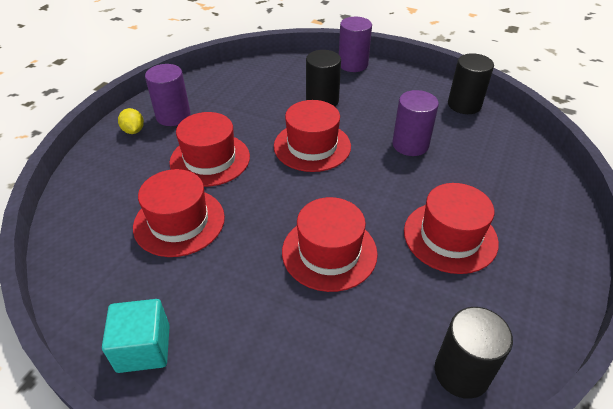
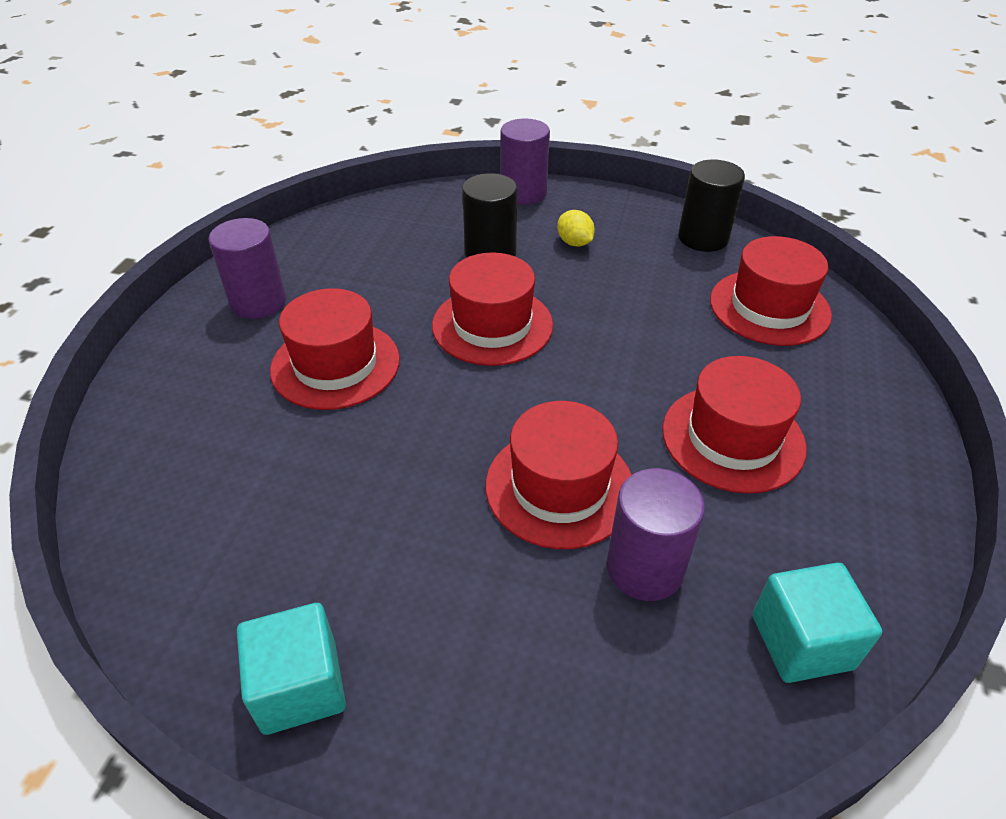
camera: 10 degrees left, 0 degrees up
yellow lemon [118,108,144,134] -> yellow lemon moved to [557,210,595,246]
red hat [133,169,225,257] -> red hat moved to [710,236,832,346]
purple cylinder [392,90,439,156] -> purple cylinder moved to [607,468,705,601]
black cylinder [435,307,513,399] -> turquoise cube [752,563,882,683]

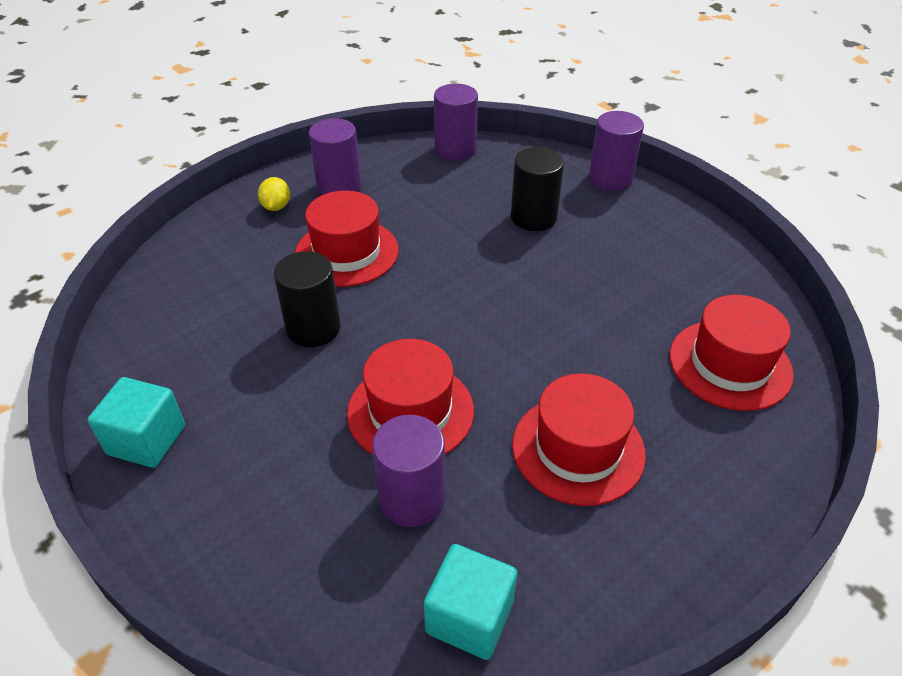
camera: 35 degrees right, 0 degrees up
red hat [432,252,553,366] -> none
yellow lemon [557,210,595,246] -> yellow lemon moved to [258,177,290,211]
black cylinder [678,160,745,252] -> black cylinder moved to [274,251,341,347]
none -> purple cylinder [434,84,478,160]

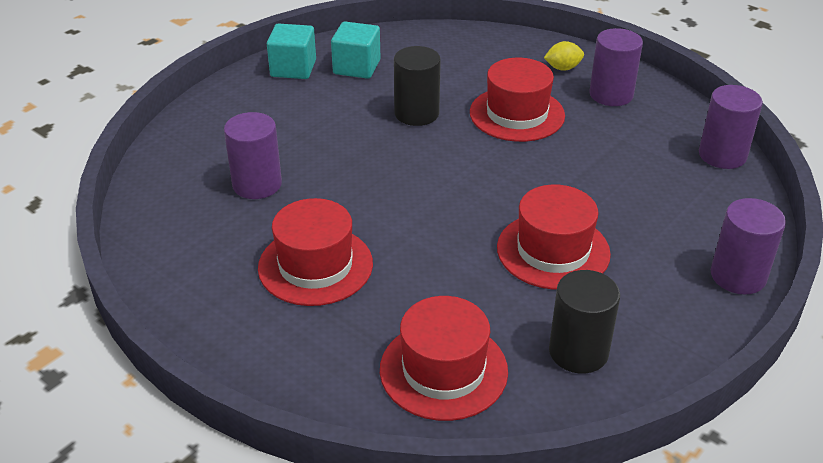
camera: 80 degrees right, 5 degrees down
red hat [347,339,474,455] -> red hat moved to [497,184,611,290]
turquoise cube [424,544,517,660] -> turquoise cube moved to [331,22,381,79]
black cylinder [511,147,564,231] -> black cylinder moved to [549,270,620,374]

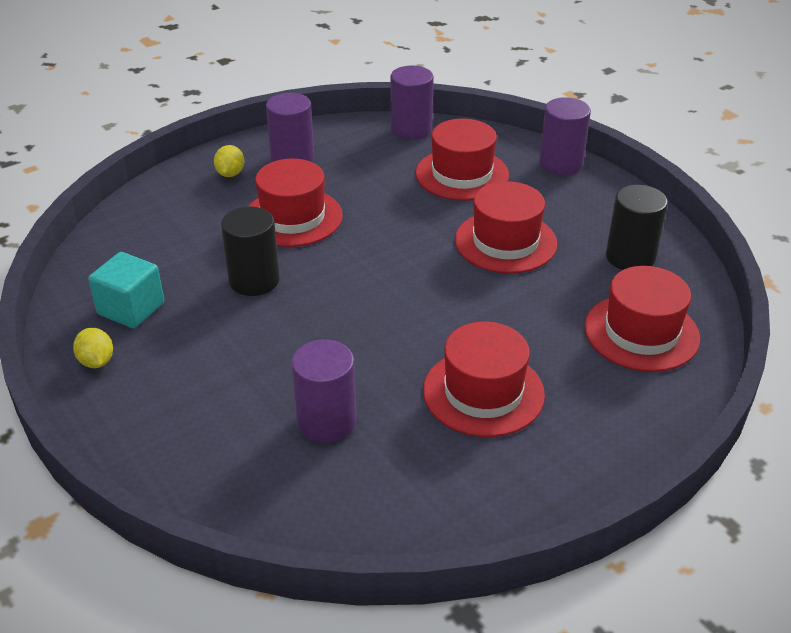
camera: 75 degrees left, 0 degrees up
turquoise cube [267,23,316,79] -> yellow lemon [73,328,113,368]
none -> red hat [415,119,509,201]

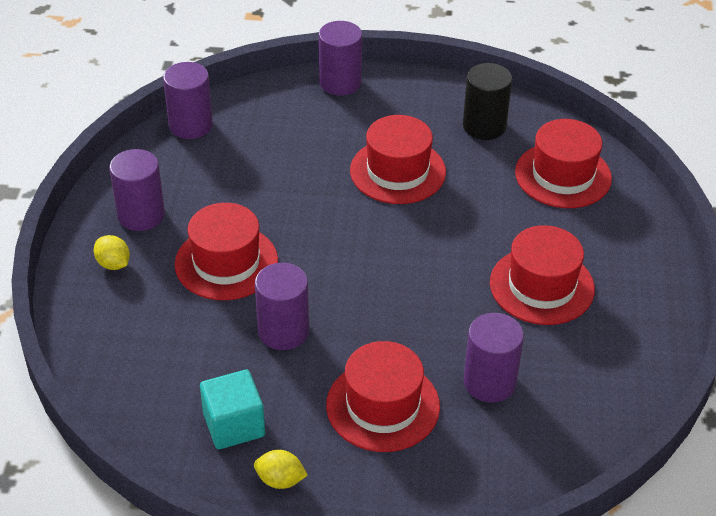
camera: 50 degrees left, 5 degrees up
black cylinder [221,207,280,296] -> purple cylinder [255,263,309,350]
red hat [415,119,509,201] -> red hat moved to [326,341,440,452]

